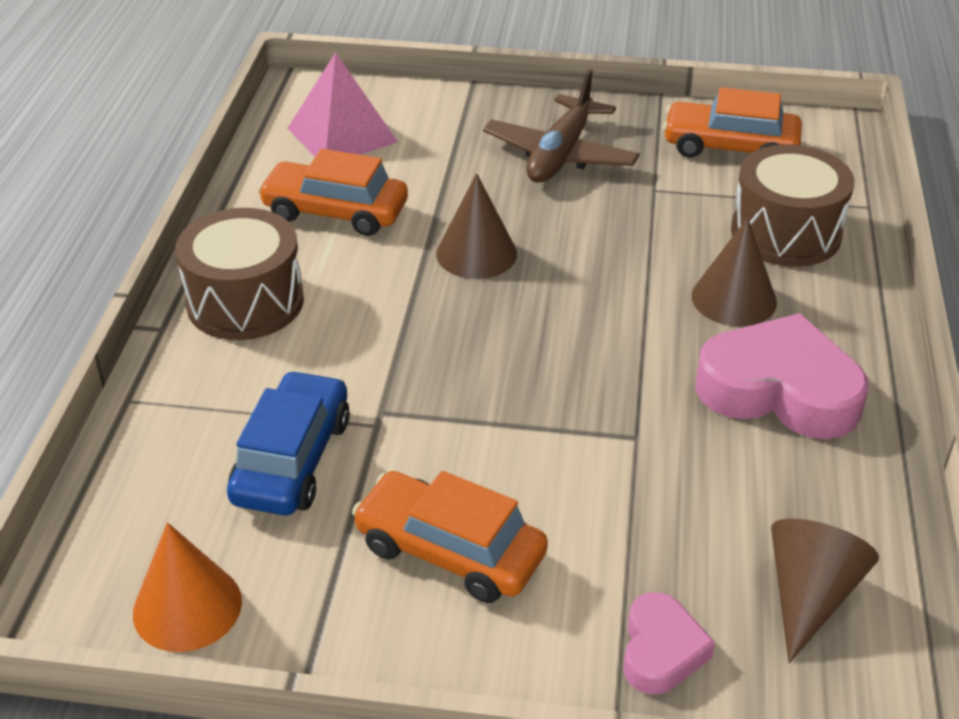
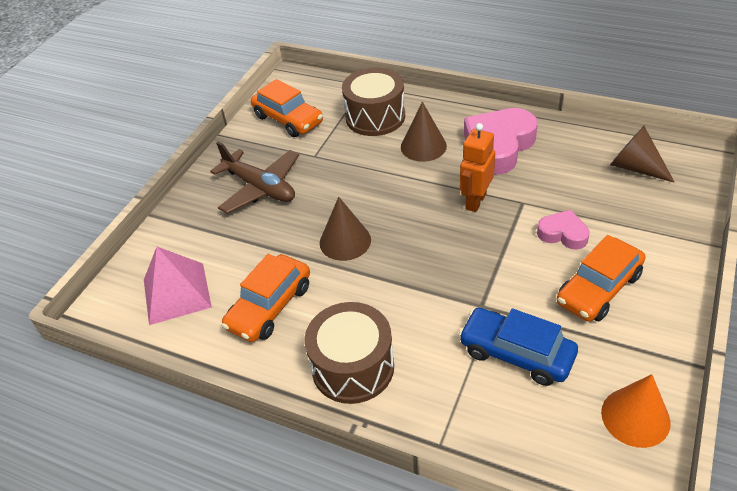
camera: 70 degrees left, 5 degrees up
pink heart [623,592,715,694] -> pink heart moved to [537,210,590,250]
orange car [663,87,802,158] -> orange car turned 75 degrees counterclockwise [251,79,323,137]
none -> orange robot [460,123,495,212]

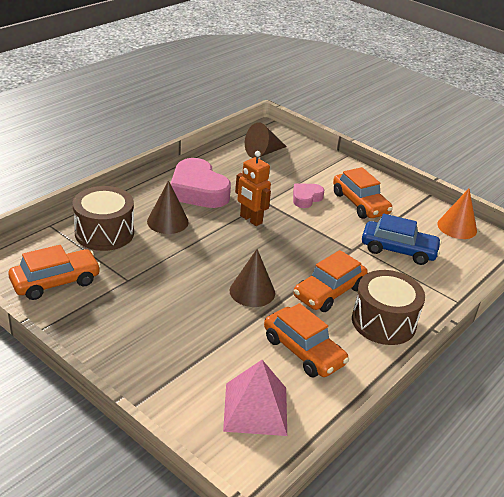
camera: 80 degrees left, 10 degrees down
brown plane [210,142,299,214] -> none
blue car [459,307,578,386] -> blue car turned 120 degrees counterclockwise [362,214,442,265]
none -> orange car [294,250,368,312]

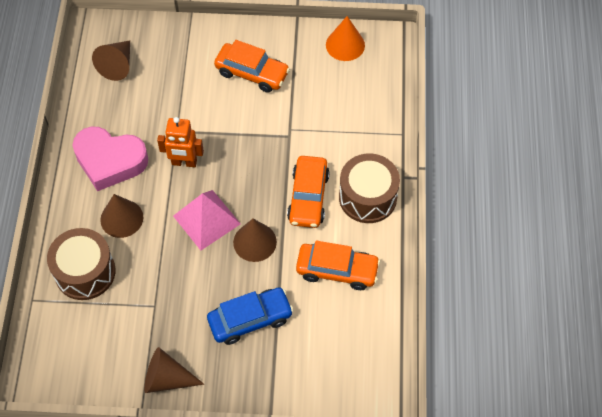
camera: 35 degrees left, 25 degrees up
orange car [8,245,101,300] -> none
pink pyramid [223,360,287,436] -> pink pyramid moved to [173,190,241,250]
pink heart [293,183,324,208] -> none
blue car [362,214,442,265] -> blue car moved to [207,287,294,345]
none -> brown cone [144,347,204,393]

